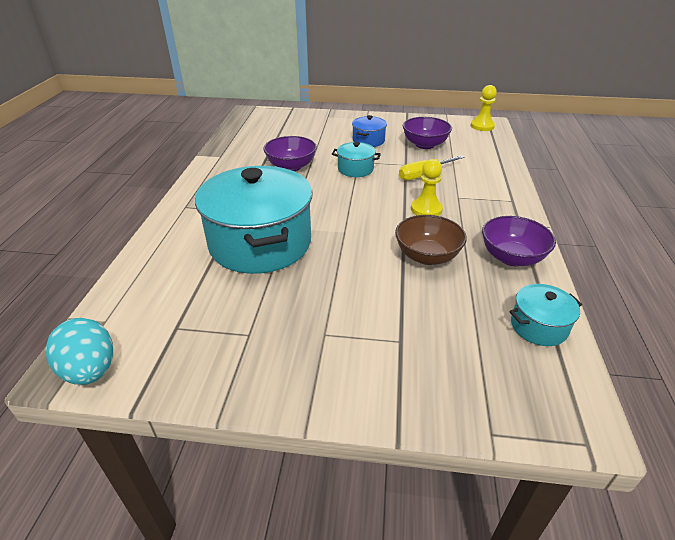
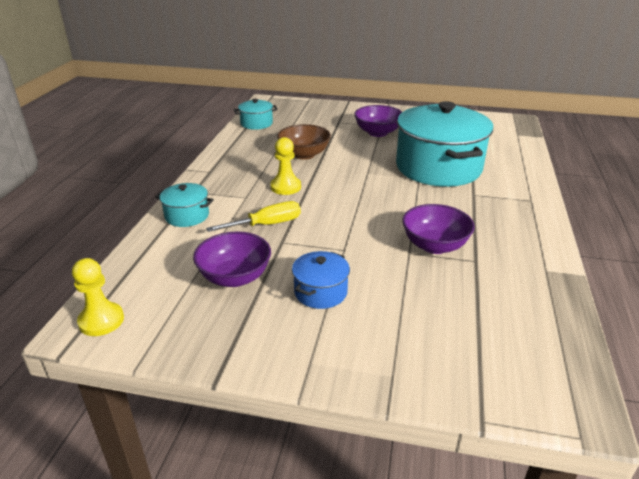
camera: 175 degrees left, 5 degrees down
turquoise egg [45,318,113,385] -> none
turquoise pot [332,142,381,177] -> turquoise pot moved to [155,183,214,227]
purple bowl [482,216,556,266] -> purple bowl moved to [354,105,402,137]

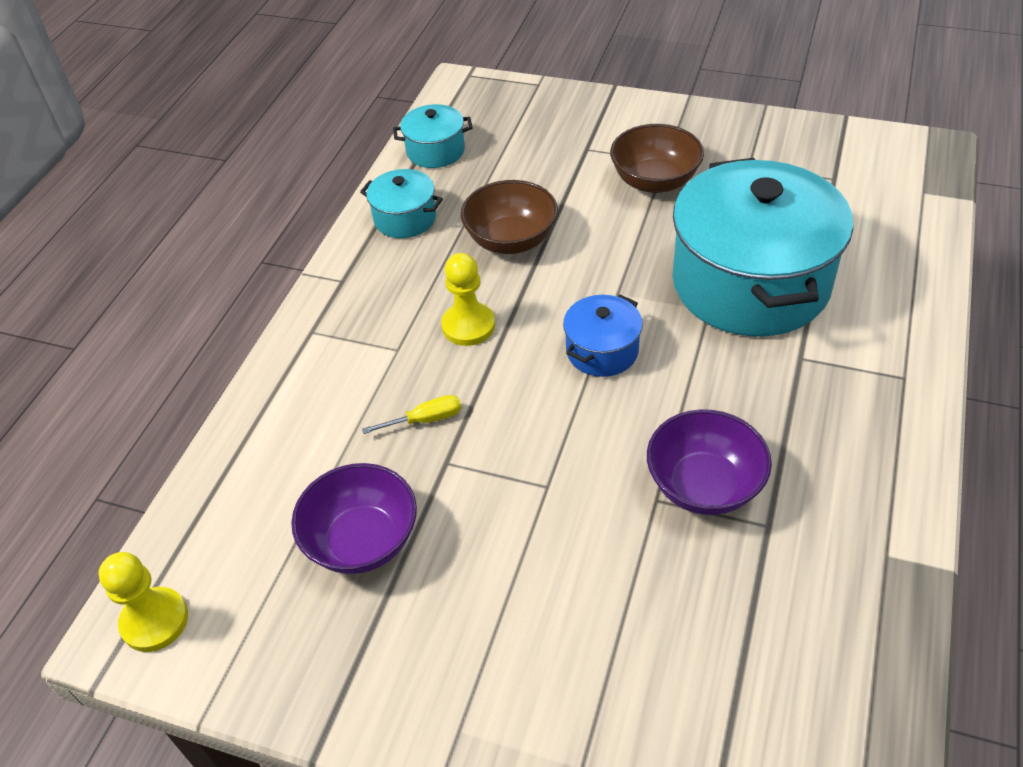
camera: 10 degrees right, 15 degrees up
turquoise pot [155,183,214,227] -> turquoise pot moved to [360,169,443,238]
yellow screwdriver [206,201,301,232] -> yellow screwdriver [362,395,461,434], size x0.62
blue pot [292,251,350,309] -> blue pot moved to [563,294,643,377]
purple bowl [354,105,402,137] -> brown bowl [610,124,704,193]

